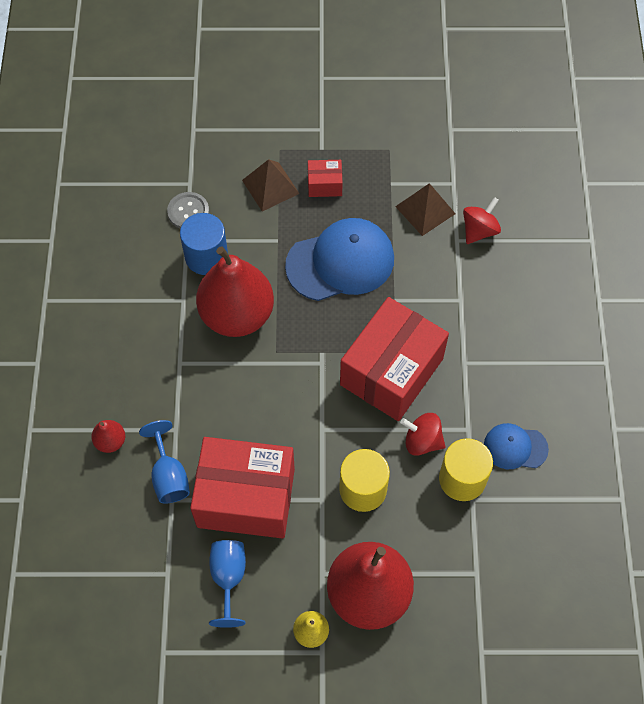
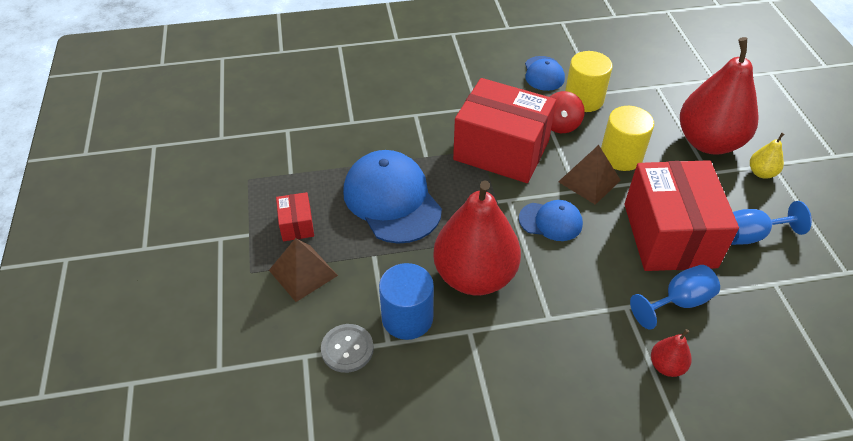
camera: 100 degrees left, 15 degrees down
brown pyramid [395,183,455,236] -> brown pyramid moved to [558,145,621,205]
red spinning top [463,197,501,244] -> none
none -> blue cap [519,200,583,241]

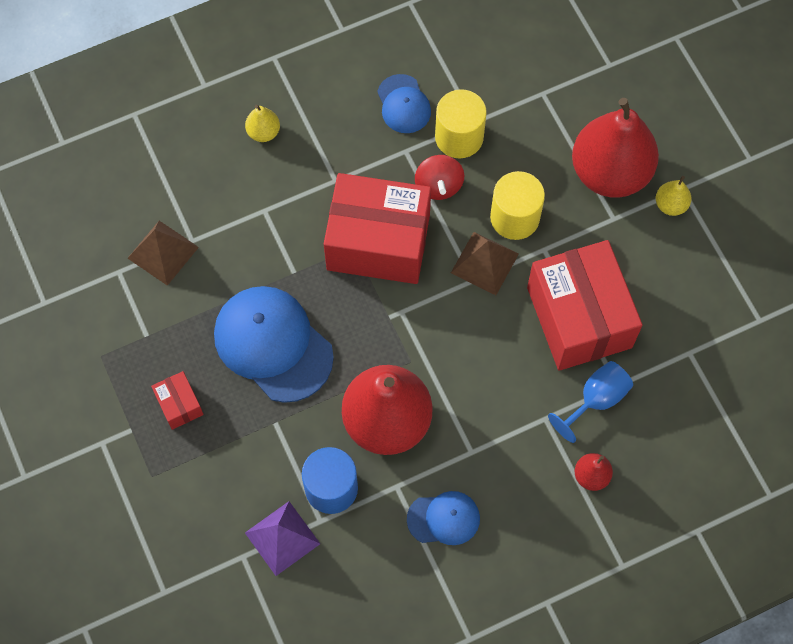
camera: 15 degrees left, 20 degrees up
brown pyramid [269,238,338,302] -> brown pyramid moved to [128,221,199,286]
grey button [321,324,374,373] -> purple pyramid [245,501,320,576]
blue cap [519,200,583,241] -> blue cap moved to [407,491,480,545]
blue goblet [731,201,812,245] -> none
none -> yellow pear [245,105,280,142]

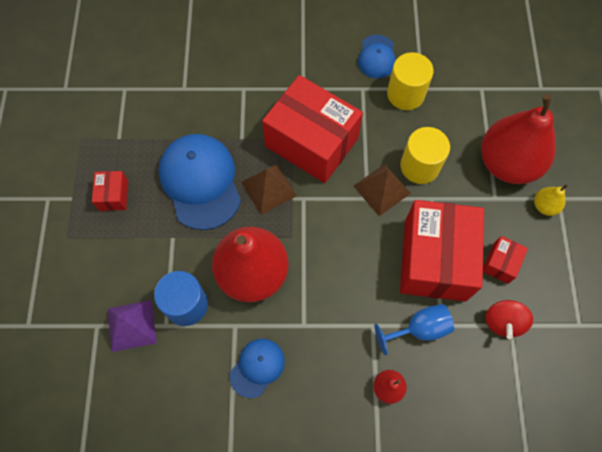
camera: 25 degrees right, 0 degrees up
brown pyramid [128,221,199,286] -> brown pyramid moved to [242,164,297,215]
yellow pear [245,105,280,142] -> none
blue cap [407,491,480,545] -> blue cap turned 75 degrees counterclockwise [229,339,285,398]
red spinning top [415,155,465,200] -> red spinning top moved to [485,300,533,339]
none -> red box [483,236,528,284]

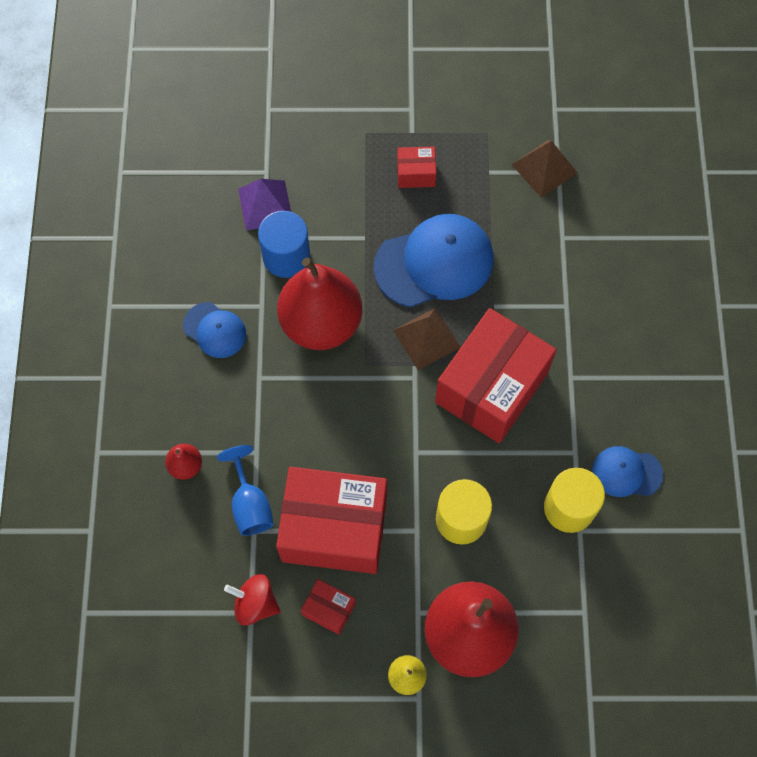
camera: 90 degrees right, 0 degrees up
brown pyramid [354,164,411,216] -> brown pyramid moved to [511,140,578,198]

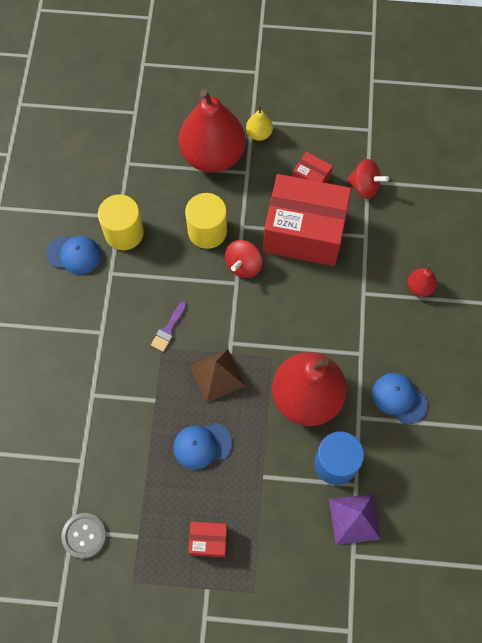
camera: 175 degrees left, 0 degrees up
blue goblet [217,445,274,536] -> none
blue cap [374,214,493,308] -> blue cap [173,423,232,470], size x0.54
red box [435,308,557,443] -> purple brush [151,301,187,352]
brown pyramid [511,140,578,198] -> grey button [61,513,106,559]
none -> red spinning top [225,240,262,278]

